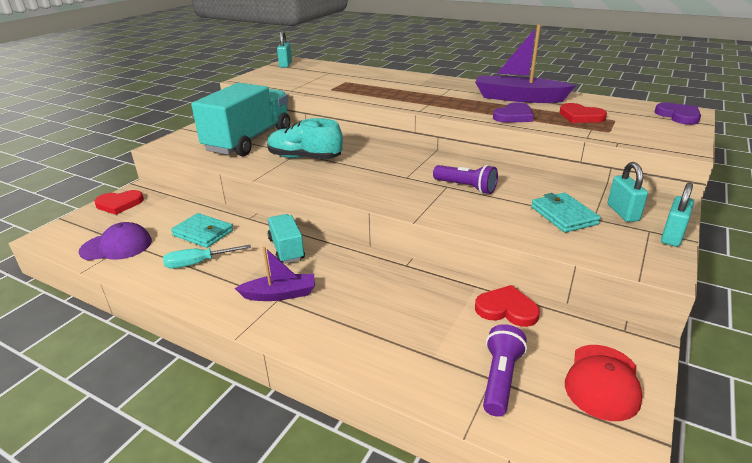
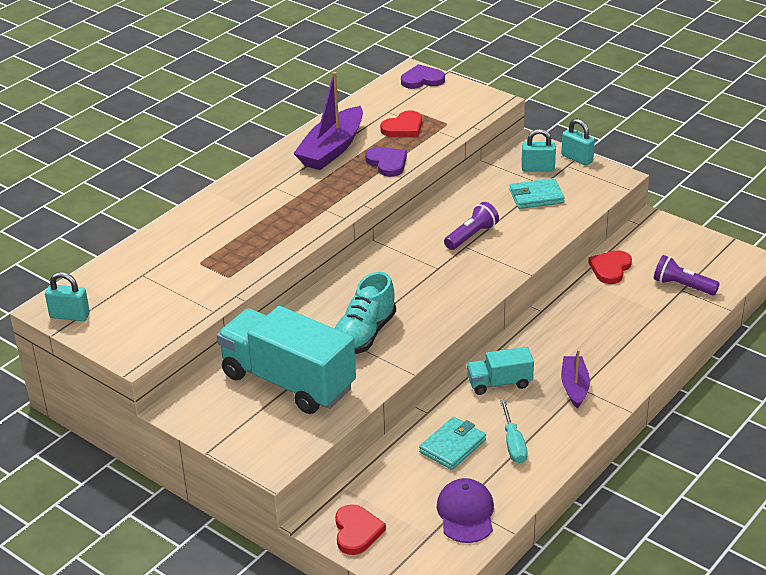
camera: 80 degrees left, 5 degrees up
red cap [565,345,643,421] -> none

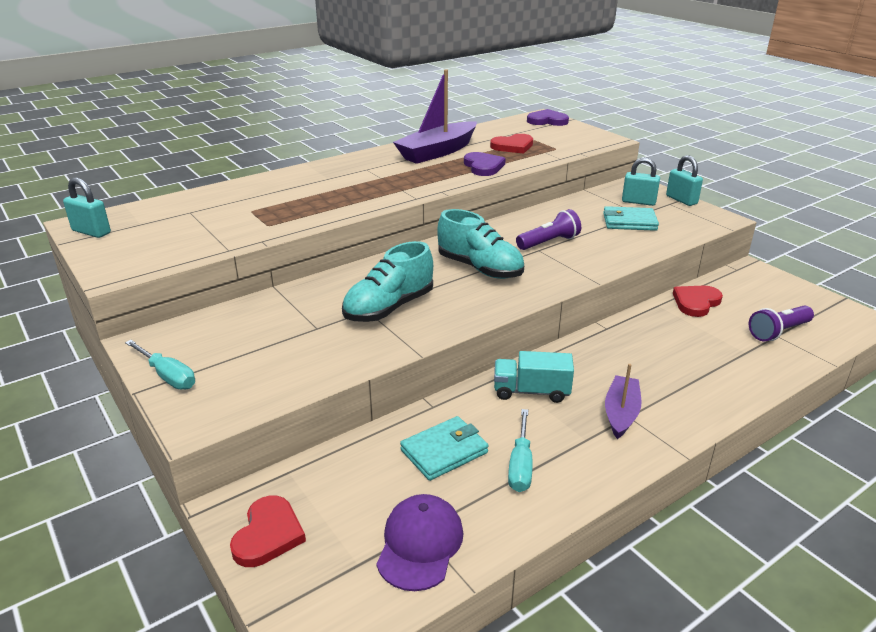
camera: 15 degrees right, 5 degrees down
turquoise truck [217,306,356,414] -> none
purple flashlight [654,255,720,296] -> purple flashlight turned 75 degrees counterclockwise [749,306,814,341]
none -> turquoise screwdriver [125,340,195,390]
none -> turquoise shoe [437,209,524,279]

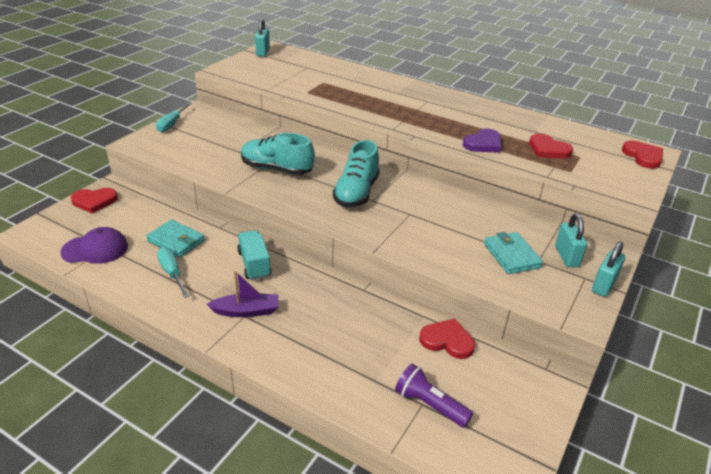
camera: 65 degrees right, 5 degrees up
purple boat [393,70,477,164] -> none
turquoise screwdriver [508,409,533,492] -> turquoise screwdriver turned 75 degrees clockwise [157,247,189,298]
purple flashlight [516,209,581,250] -> none
purple heart [527,109,569,126] -> red heart [622,141,663,169]

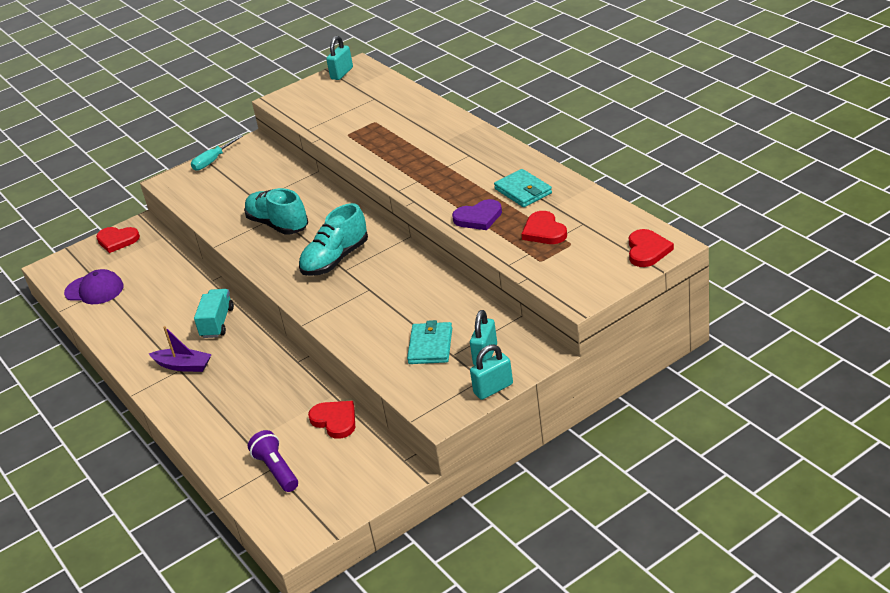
camera: 30 degrees right, 0 degrees up
turquoise wallet [146,219,205,257] -> turquoise wallet moved to [494,169,552,207]
turquoise screwdriver [157,247,189,298] -> none

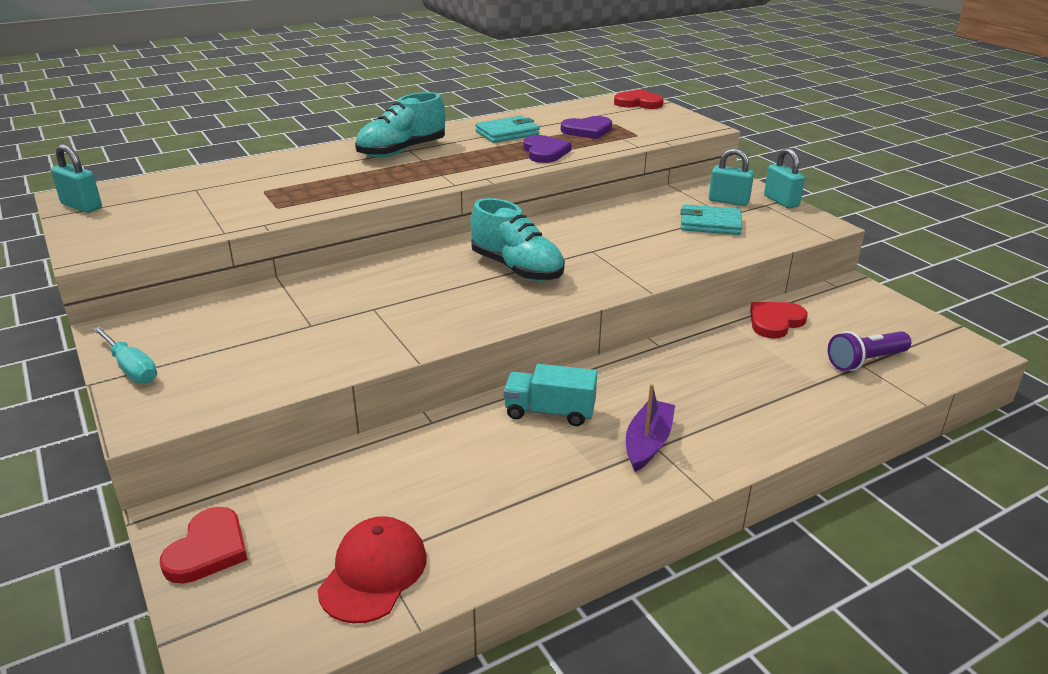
camera: 90 degrees left, 5 degrees down
purple cap [64,269,124,304] -> red cap [318,516,427,624]
turquoise shoe [244,188,308,235] -> turquoise shoe moved to [355,92,445,158]
red heart [521,211,567,244] -> purple heart [561,116,612,139]

